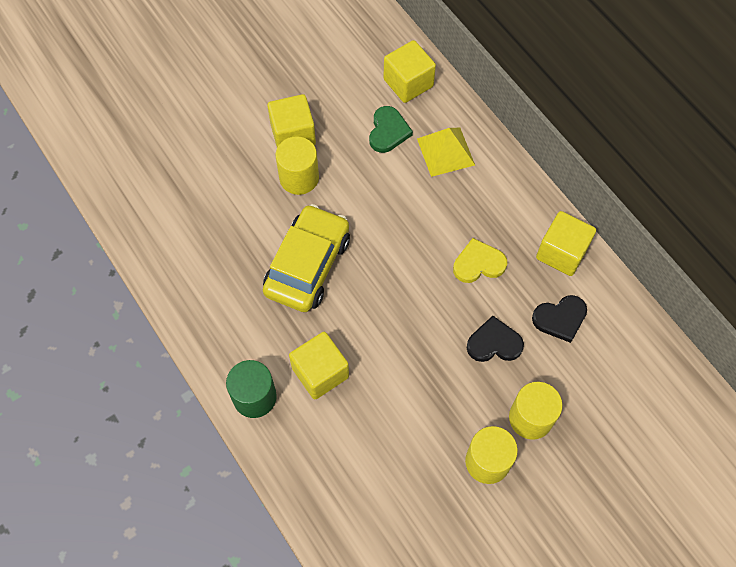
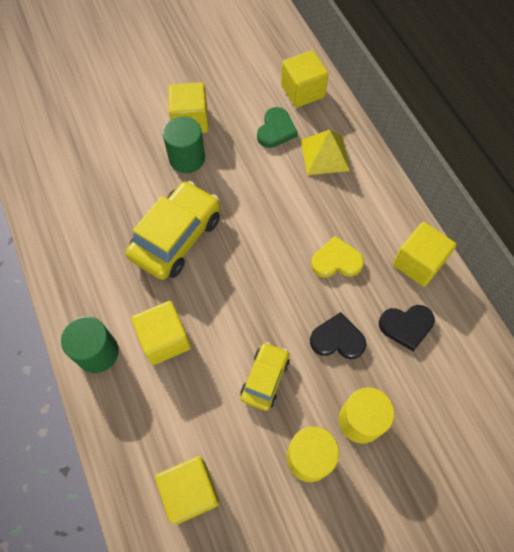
camera: 10 degrees right, 0 degrees up
yellow cylinder [276,136,319,195] -> green cylinder [163,116,205,173]
none -> yellow cube [155,456,220,524]
none -> yellow car [240,342,290,411]

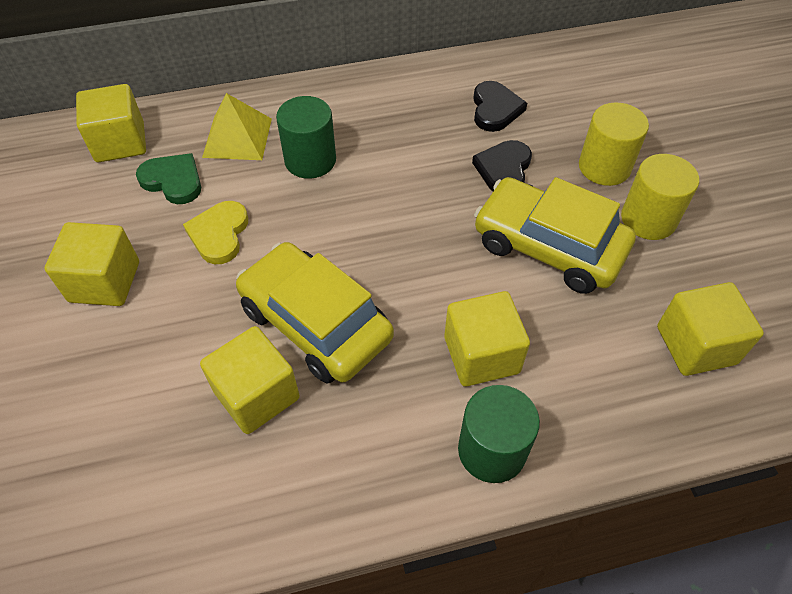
camera: 80 degrees left, 10 degrees down
green cylinder [163,116,205,173] -> green cylinder moved to [276,96,336,179]
yellow car [240,342,290,411] -> yellow car [474,177,636,294], size x1.76
yellow heart [311,236,364,278] -> yellow heart moved to [183,201,248,264]
yellow cube [393,222,456,287] -> yellow cube moved to [200,326,300,434]

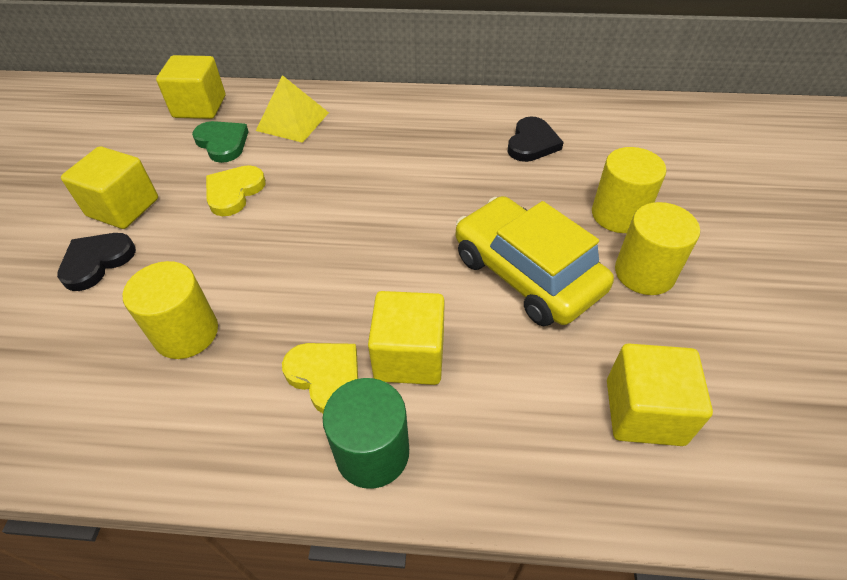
camera: 20 degrees right, 5 degrees down
yellow cube [200,326,300,434] -> yellow cylinder [123,261,218,359]
yellow car [236,242,394,384] -> none
green cylinder [276,96,336,179] -> none
black heart [472,140,532,191] -> black heart moved to [57,233,136,291]
none -> yellow heart [282,343,358,413]

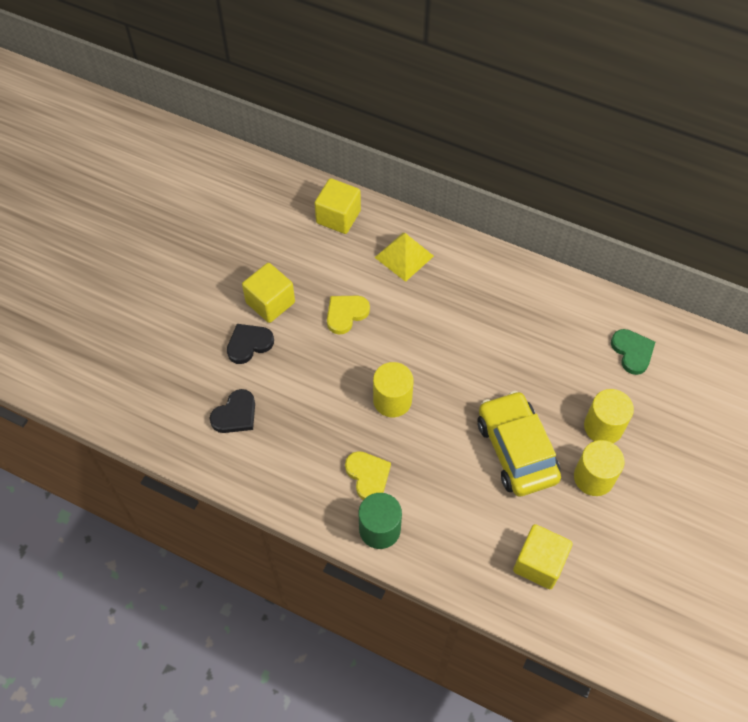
camera: 20 degrees right, 10 degrees up
yellow cylinder [123,261,218,359] -> yellow cylinder moved to [373,362,414,417]
green heart [192,121,249,163] -> green heart moved to [611,329,655,375]
yellow cube [368,291,445,385] -> none
black heart [508,116,564,162] -> black heart moved to [210,389,255,433]

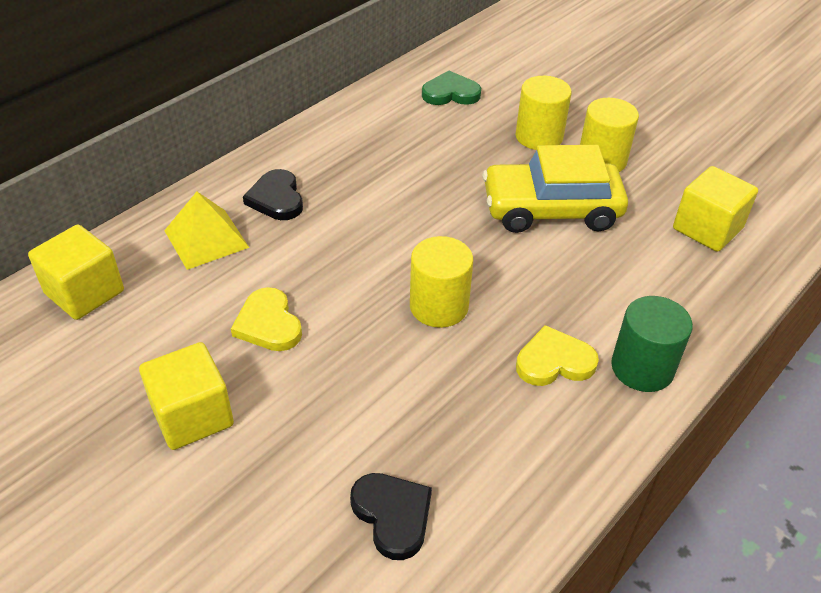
camera: 75 degrees left, 15 degrees down
black heart [227,324,274,364] -> black heart moved to [243,169,303,220]

